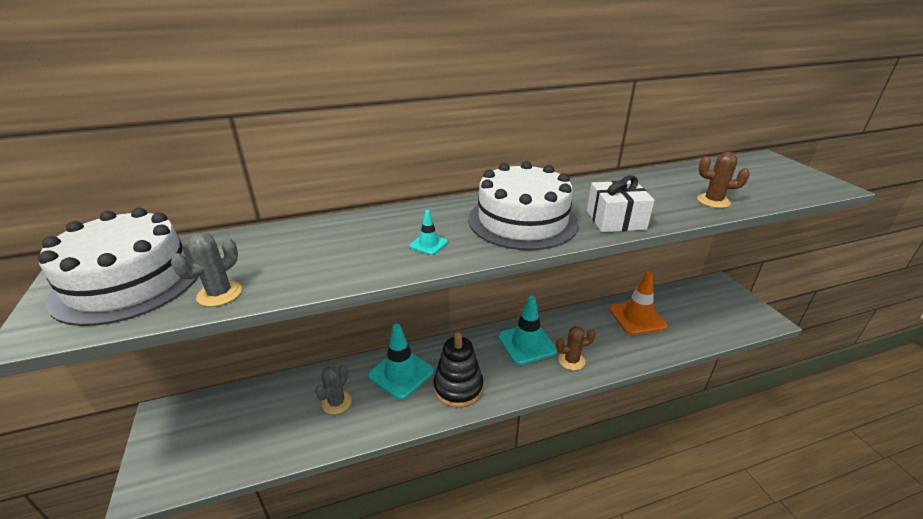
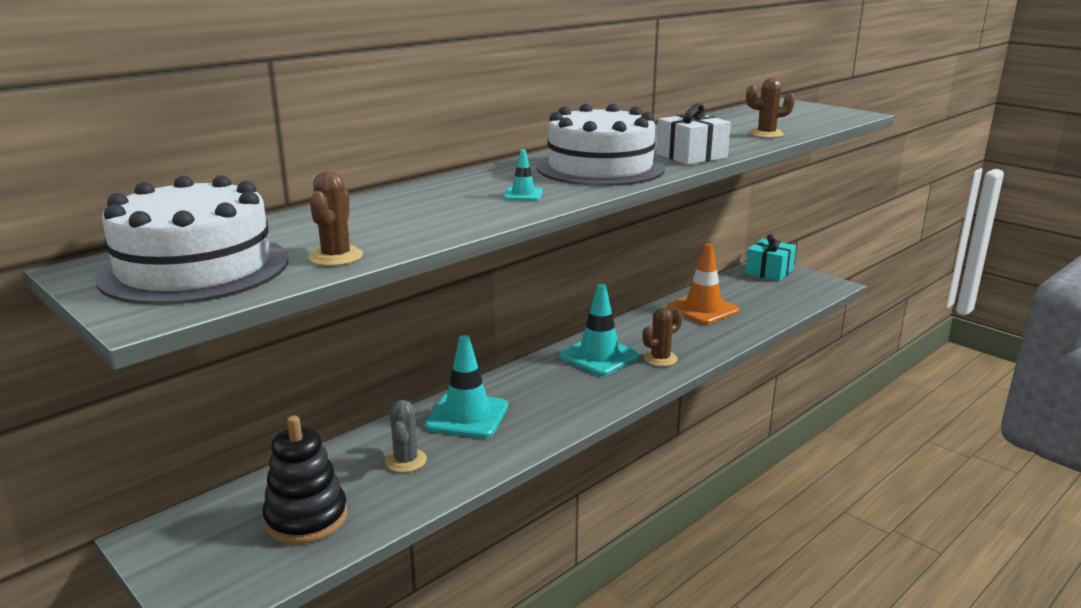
camera: 25 degrees left, 10 degrees down
grey cactus [171,233,242,307] -> brown cactus [309,171,363,266]
black stacking toy [433,333,484,408] -> black stacking toy moved to [263,416,347,544]
none -> turquoise gift [745,234,796,281]

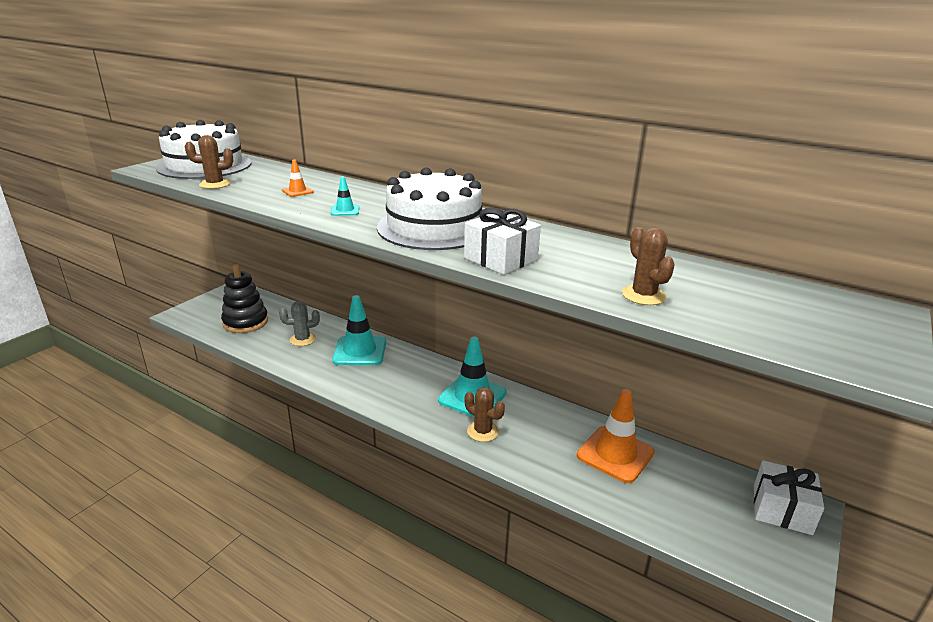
camera: 75 degrees right, 5 degrees up
turquoise gift [745,234,796,281] -> white gift [754,460,824,535]
none -> orange traffic cone [282,160,314,197]

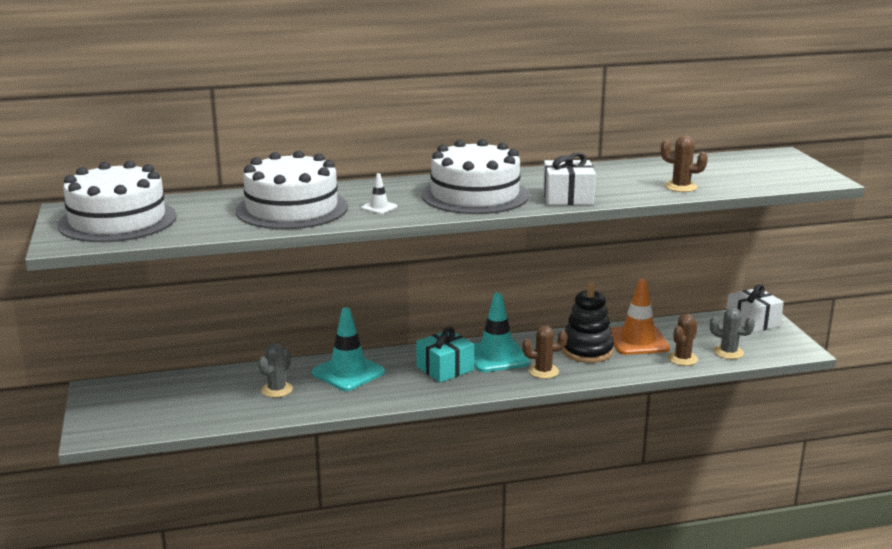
camera: 45 degrees left, 5 degrees down
brown cactus [185,135,233,189] -> brown cactus moved to [668,314,698,366]
black stacking toy [221,264,268,333] -> black stacking toy moved to [562,282,614,363]
orange traffic cone [282,160,314,197] -> white cake [236,151,348,229]
turquoise traffic cone [331,177,359,216] -> white traffic cone [361,173,398,214]
none -> turquoise gift [416,327,474,382]
none -> grey cactus [710,308,755,359]

